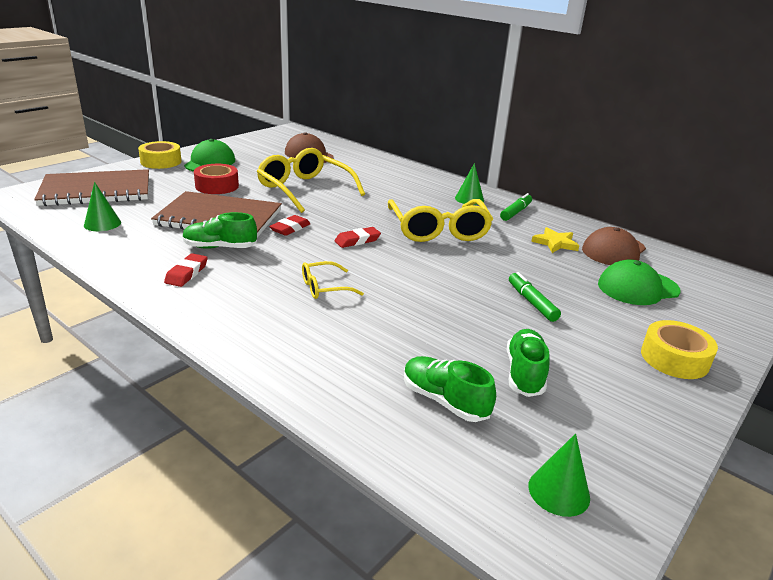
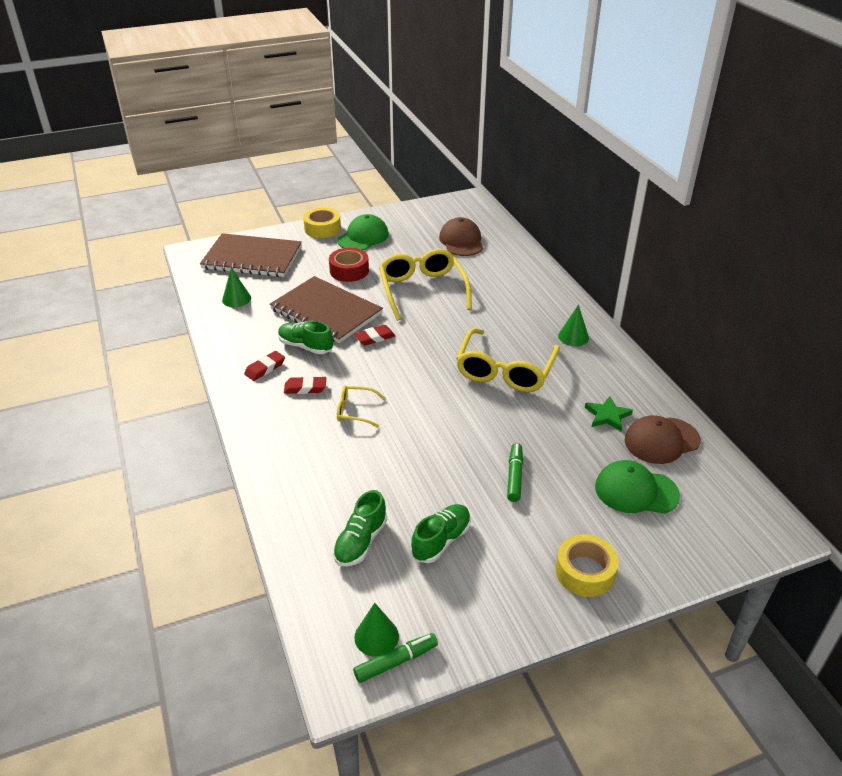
camera: 30 degrees right, 10 degrees up
red eraser [334,227,381,248] -> red eraser moved to [284,376,326,394]
green shoe [404,356,496,422] -> green shoe turned 135 degrees counterclockwise [333,490,387,567]
green marker [500,193,532,221] -> green marker moved to [353,633,438,683]
yellow star [531,227,579,253] -> green star [585,396,633,432]

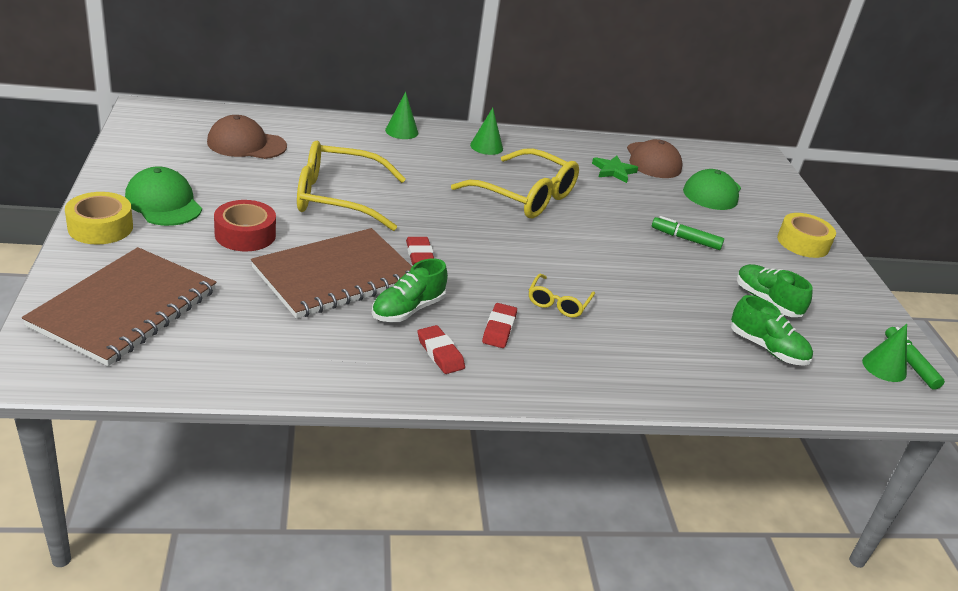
camera: 80 degrees left, 5 degrees down
green cone [222,268,251,307] -> green cone moved to [385,92,418,139]

